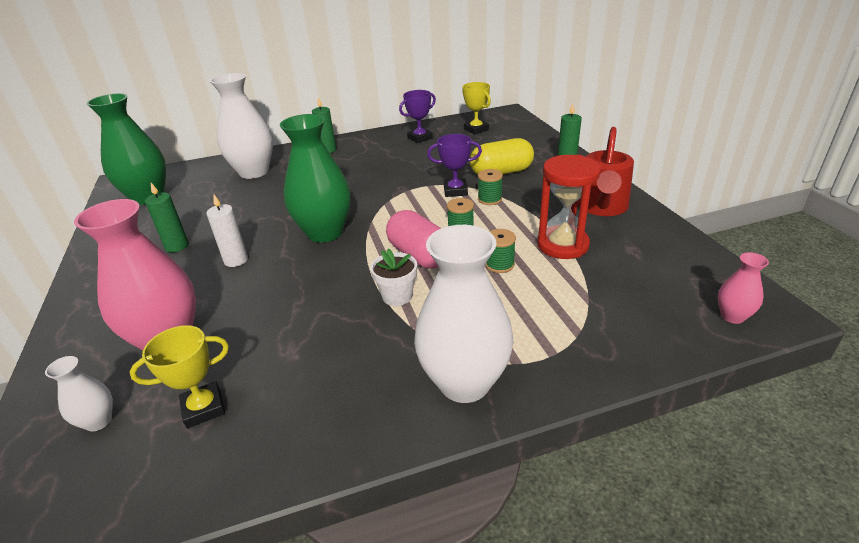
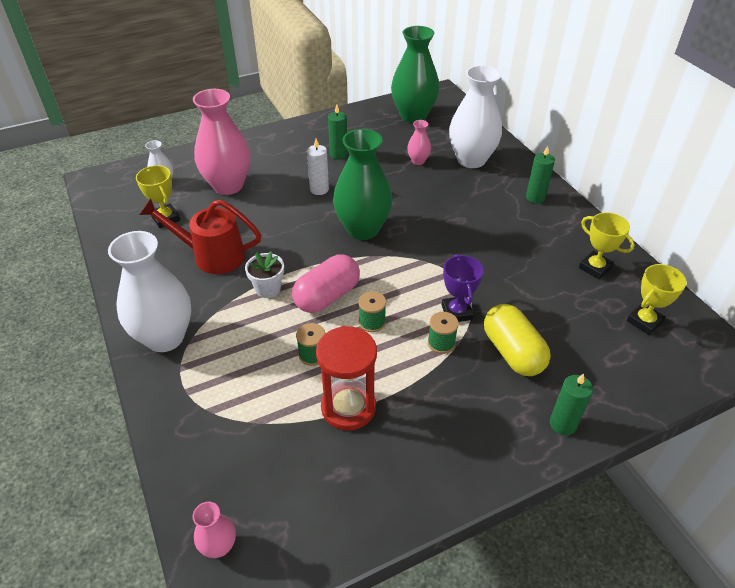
camera: 80 degrees right, 10 degrees up
purple trophy [399,90,436,143] -> yellow trophy [579,212,635,279]
red watering can [577,127,634,216] -> red watering can moved to [139,198,261,274]
none -> pink vase [407,120,431,165]

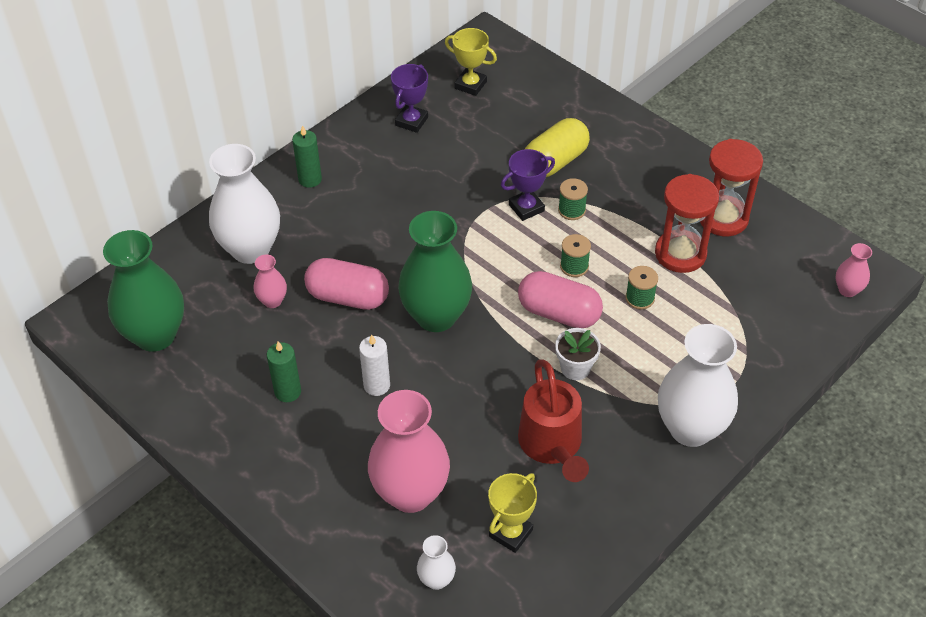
camera: 110 degrees left, 5 degrees up
green candle [550,373,593,435] -> none
yellow trophy [579,212,635,279] -> purple trophy [391,64,428,133]
none -> pink capsule [304,258,389,310]
none -> red hourglass [700,139,763,236]

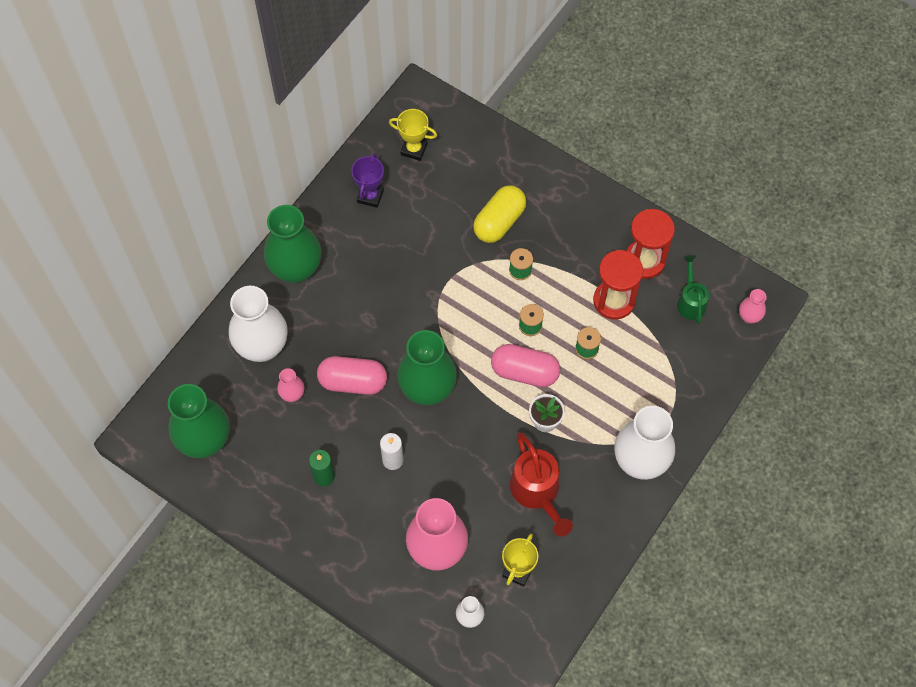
camera: 10 degrees left, 15 degrees up
green candle [292,125,322,188] -> green vase [264,205,321,284]
purple trophy [501,149,555,221] -> none
none -> green watering can [677,255,709,324]

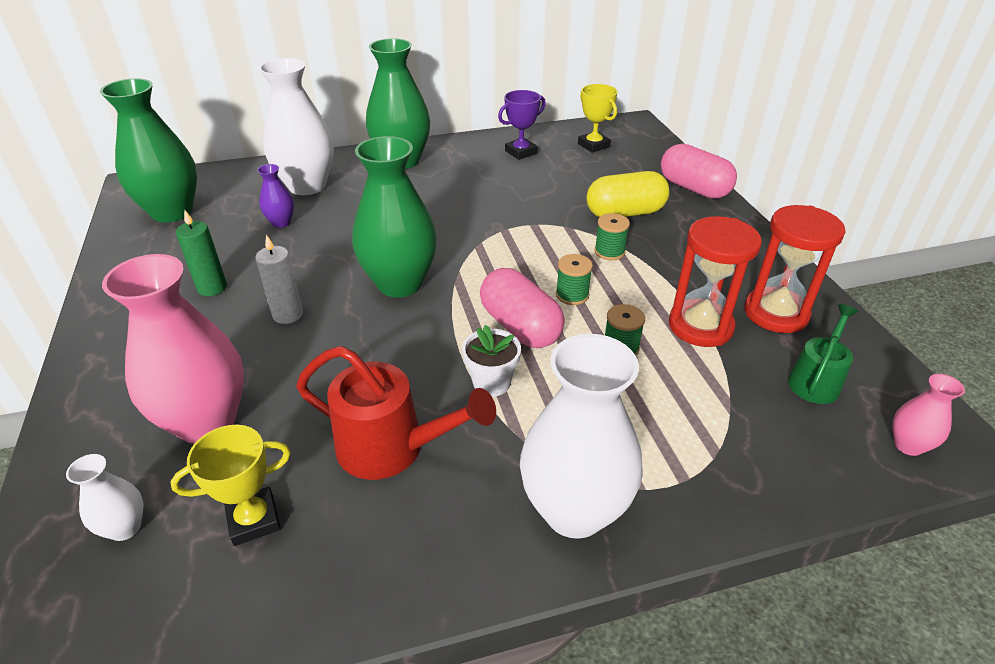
camera: 40 degrees right, 25 degrees down
pink vase [277,368,304,402] -> purple vase [257,164,294,228]
pink capsule [317,356,387,395] -> pink capsule moved to [661,143,737,199]
red watering can [510,432,573,536] -> red watering can turned 90 degrees counterclockwise [296,346,496,480]

